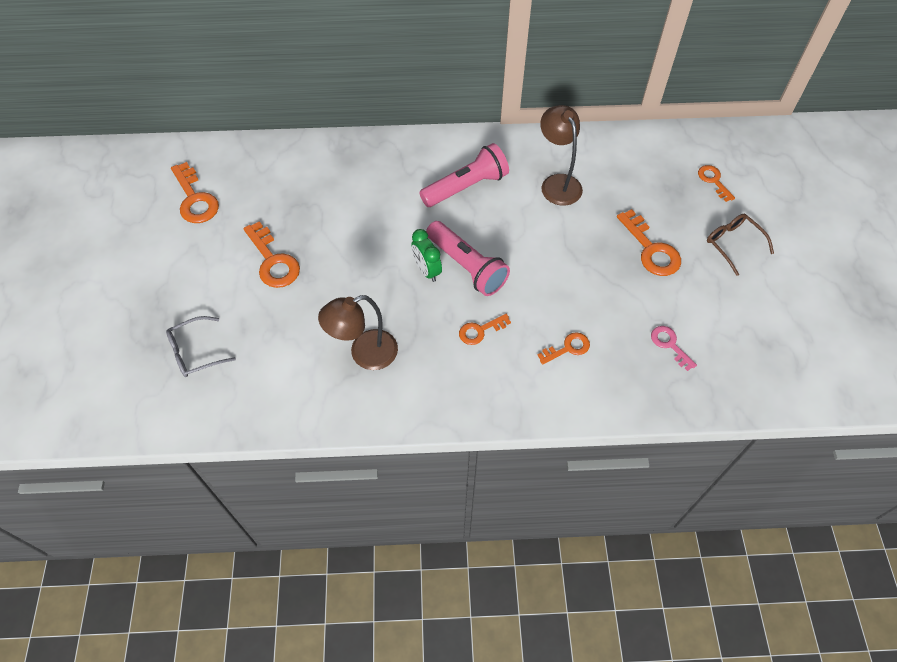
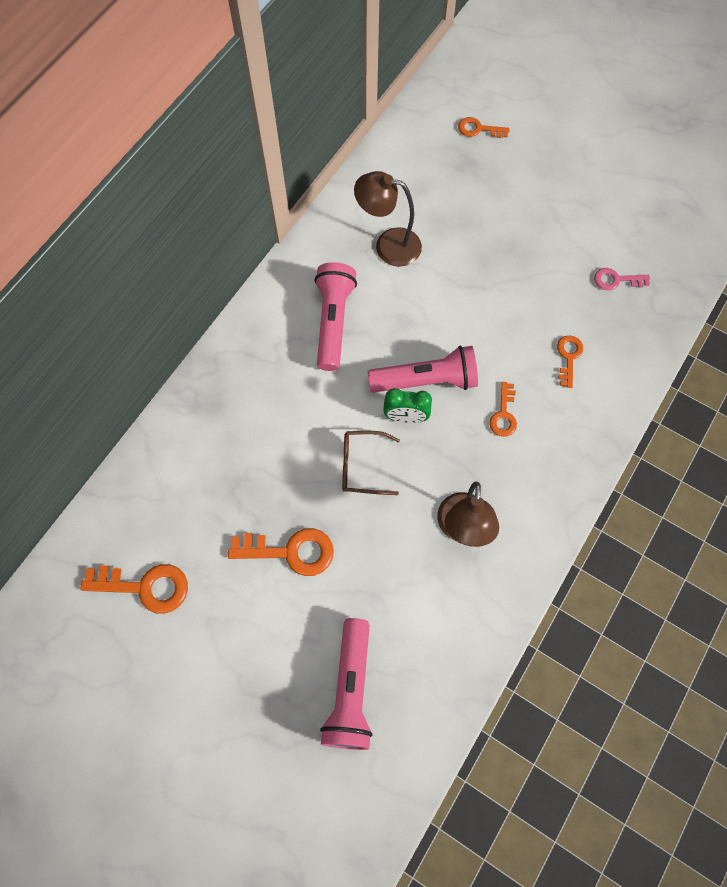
camera: 55 degrees left, 10 degrees up
grey glasses [166,316,236,377] -> pink flashlight [320,618,373,750]
orange key [617,209,681,276] -> none
brown glasses [707,214,774,276] -> brown glasses moved to [342,431,400,495]

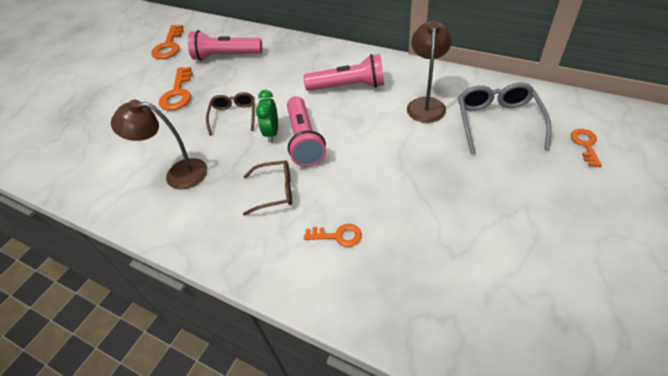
camera: 90 degrees right, 20 degrees down
pink flashlight [320,618,373,750] -> pink flashlight moved to [188,30,262,61]
orange key [489,382,517,437] -> brown glasses [243,160,292,216]
pink key [594,268,650,290] -> none
none -> grey glasses [458,82,552,154]

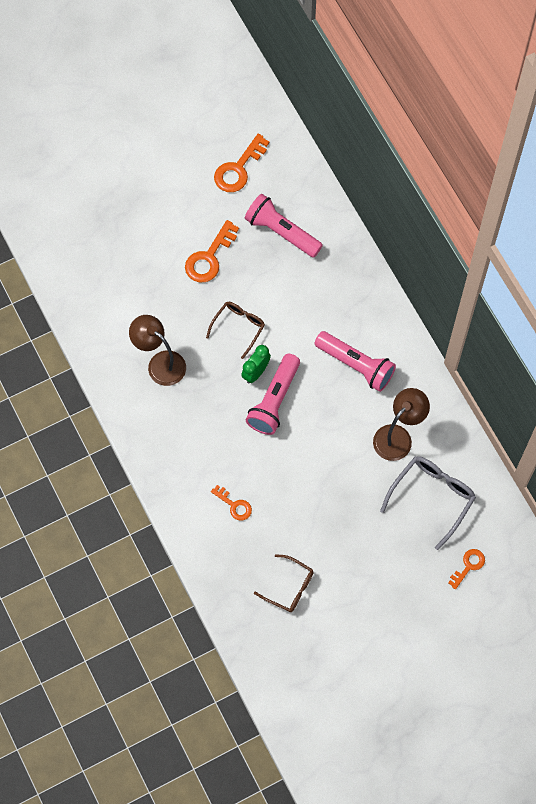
camera: 30 degrees right, 20 degrees up
brown glasses [243,160,292,216] -> brown glasses moved to [254,554,314,612]

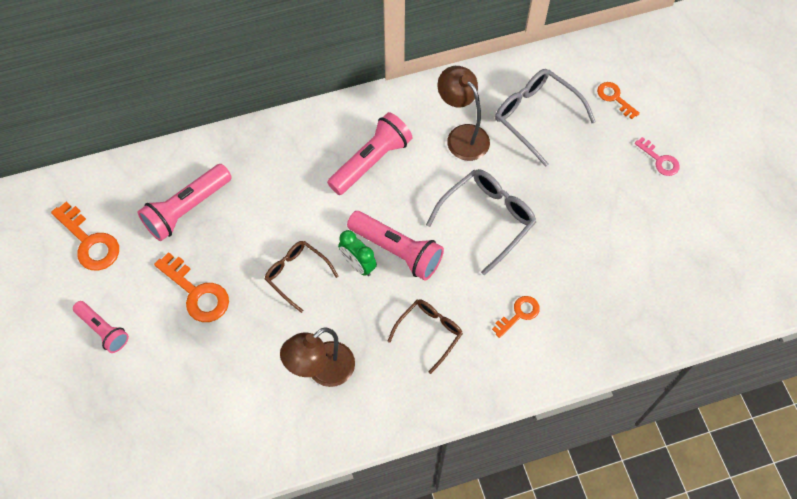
camera: 80 degrees left, 5 degrees down
brown glasses [254,554,314,612] -> brown glasses moved to [388,300,463,374]
none -> pink flashlight [73,301,129,353]
none -> grey glasses [426,169,536,275]
none -> pink key [635,137,680,176]

